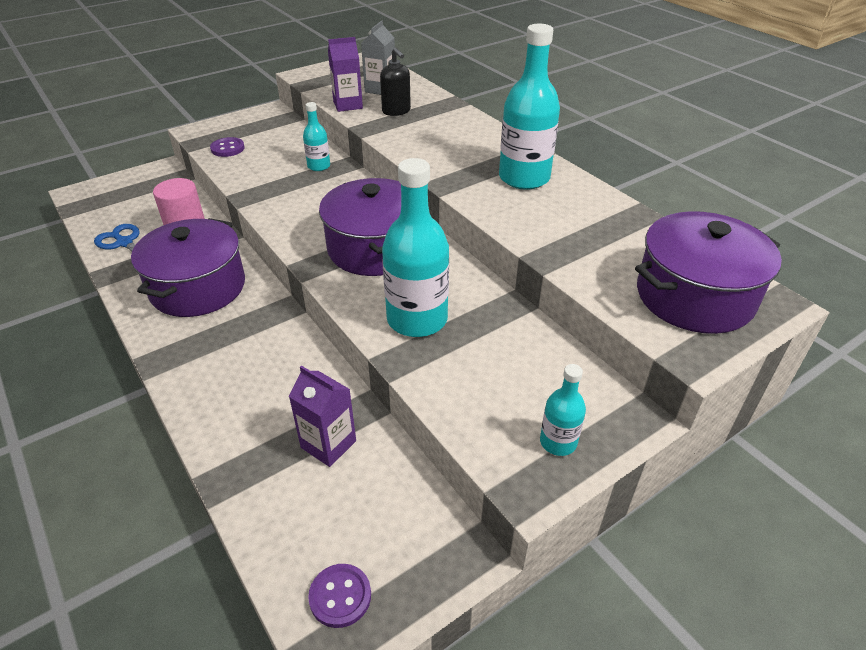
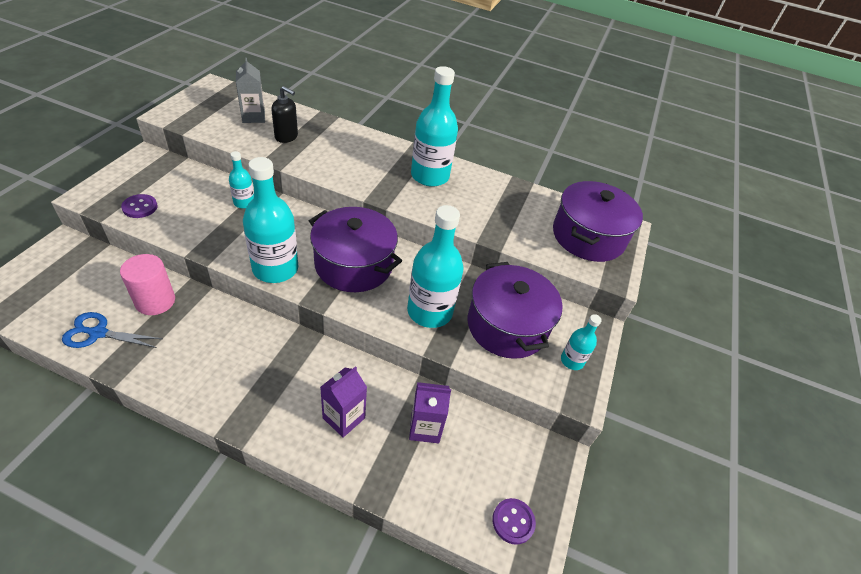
camera: 40 degrees left, 5 degrees up
purple pot [131,218,245,317] -> purple pot moved to [468,262,563,359]
purple carton [328,37,363,112] -> purple carton moved to [320,366,367,438]
none -> turquoise bottle [243,157,298,283]

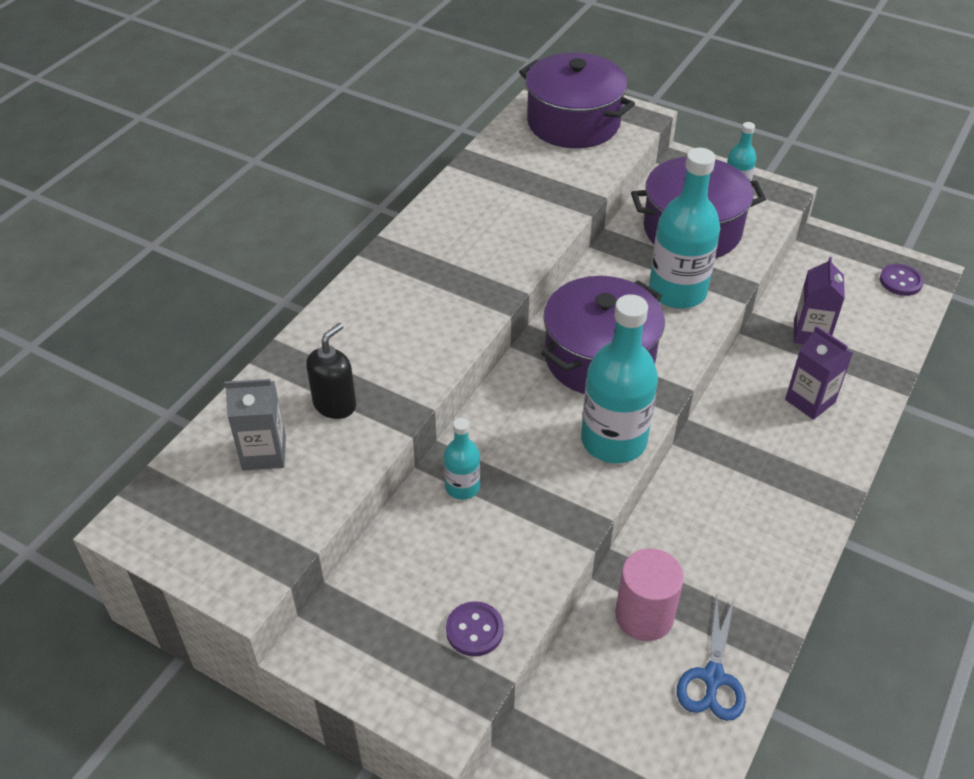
camera: 75 degrees left, 0 degrees up
turquoise bottle [411,66,458,187] -> none

